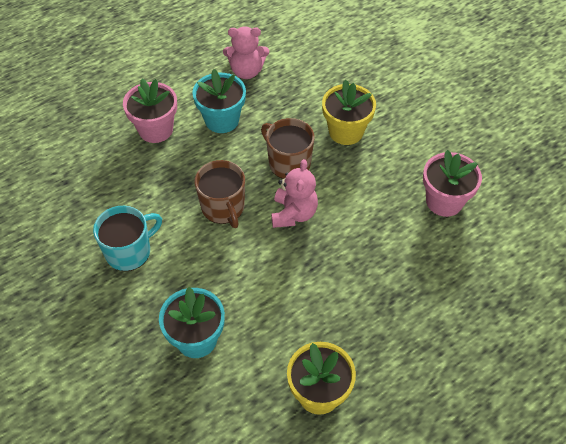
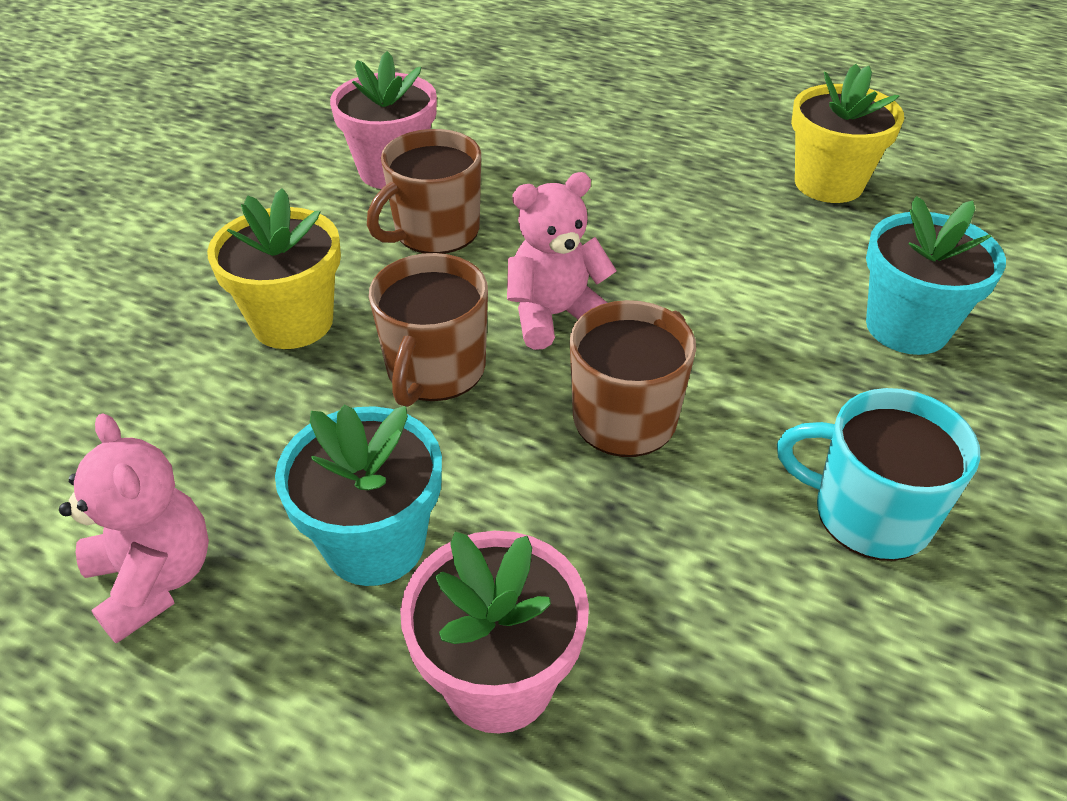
camera: 120 degrees left, 10 degrees down
none -> brown mug [367,129,481,254]

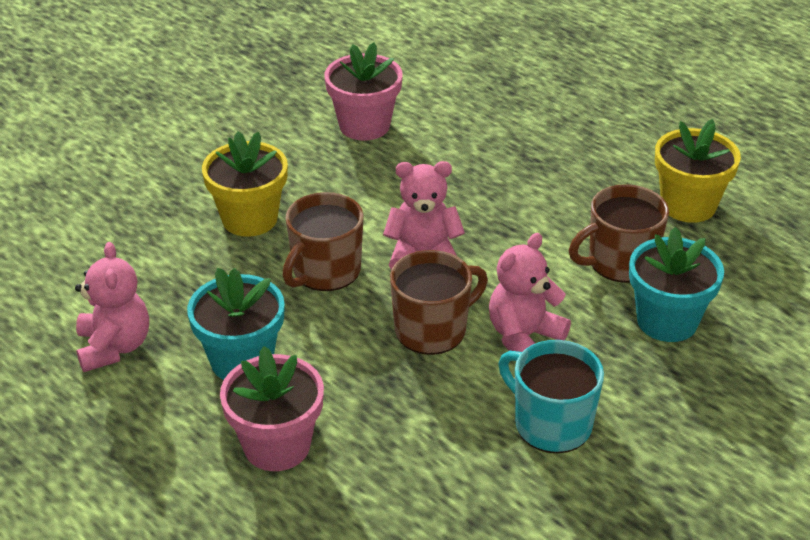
camera: 20 degrees right, 5 degrees down
brown mug [367,129,481,254] -> brown mug moved to [569,184,669,283]
none -> pink teddy bear [489,233,571,352]

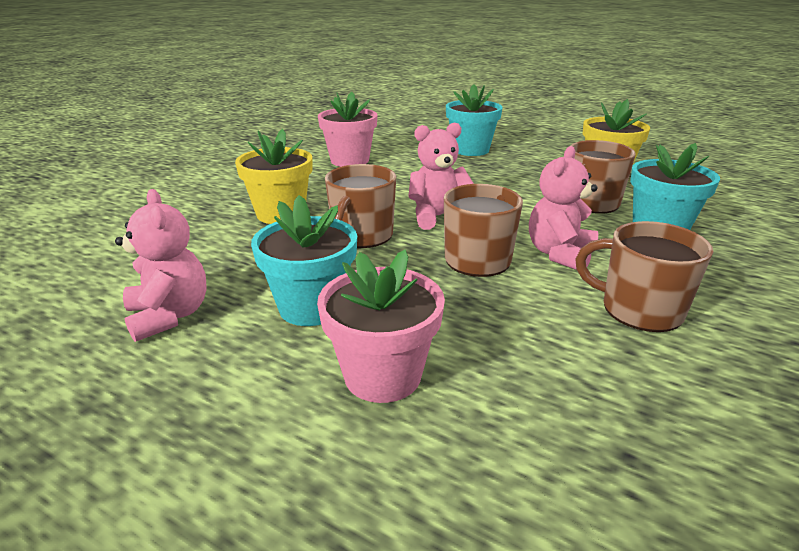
camera: 15 degrees left, 10 degrees down
turquoise mug [498,340,604,453] -> brown mug [575,221,713,332]
none -> turquoise flower pot [446,84,502,156]

